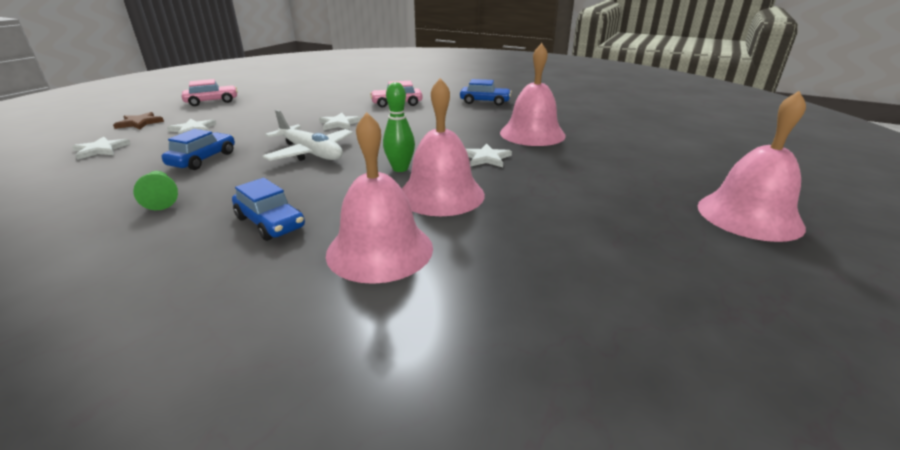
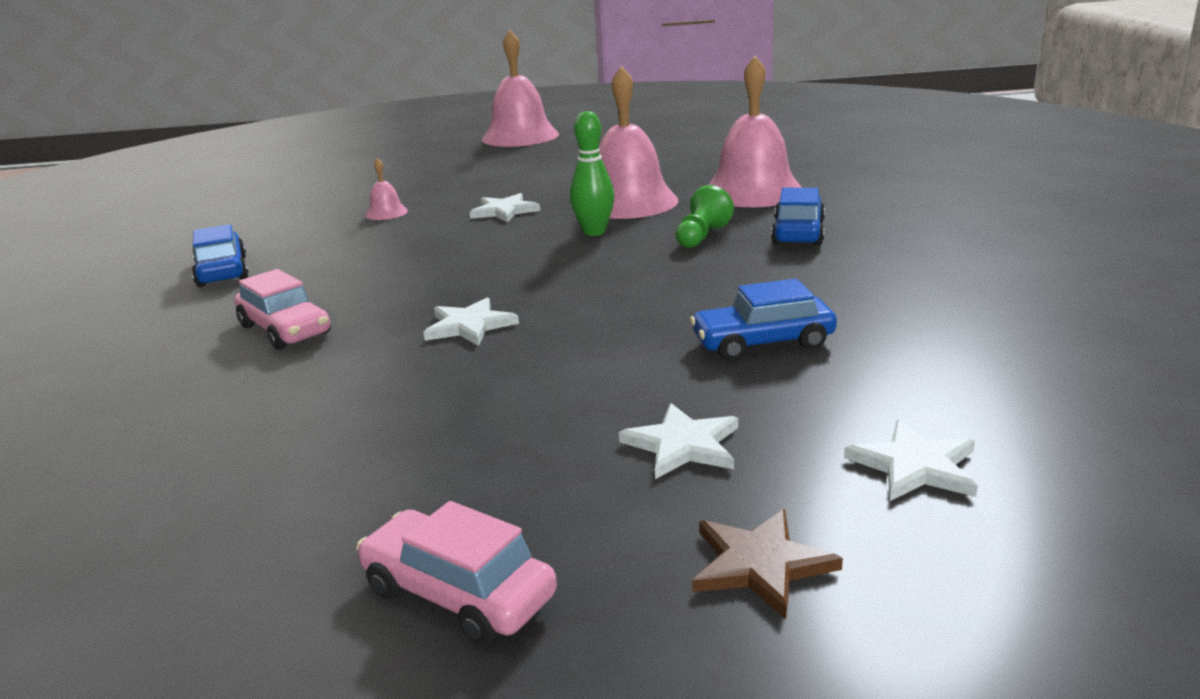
camera: 120 degrees left, 5 degrees down
green pawn [133,171,178,210] -> green pawn moved to [676,185,734,248]
white plane [263,110,353,161] -> none
pink bell [500,43,566,146] -> pink bell [365,158,408,220], size x0.43

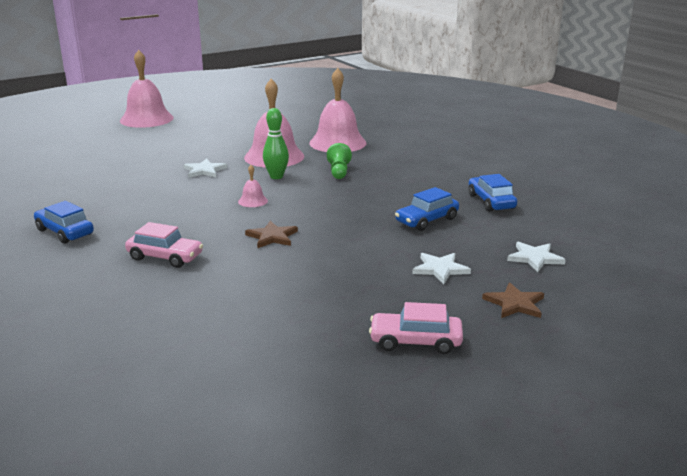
camera: 30 degrees left, 0 degrees up
pink bell [365,158,408,220] -> pink bell moved to [238,165,268,207]
white star [423,297,519,346] -> brown star [245,221,298,248]
blue car [771,188,825,245] -> blue car moved to [468,174,517,212]

